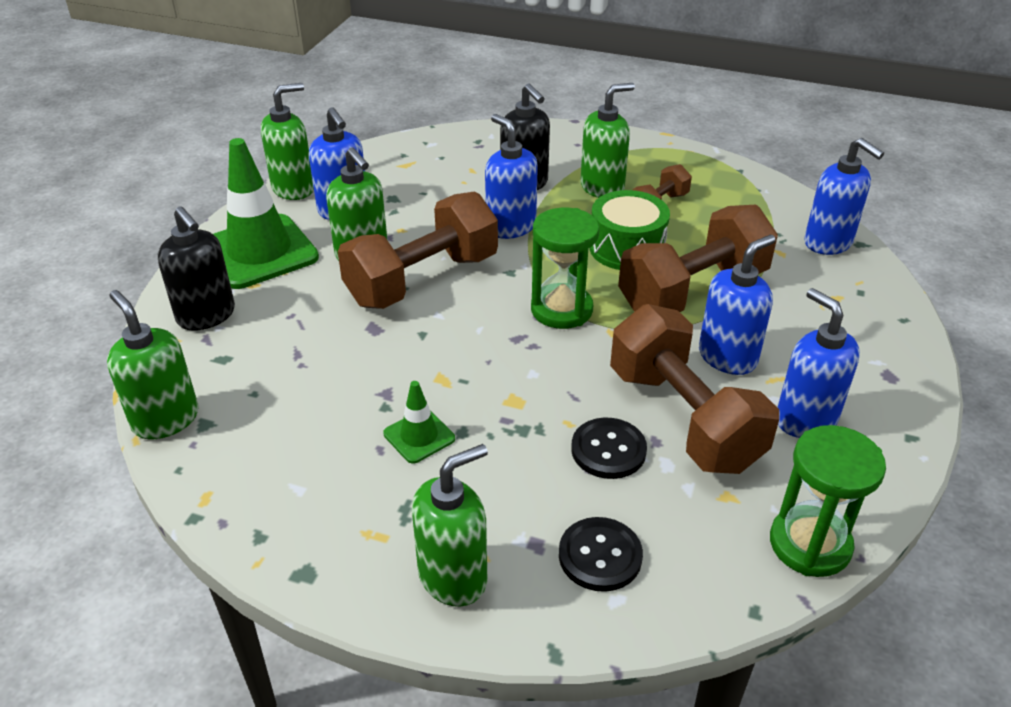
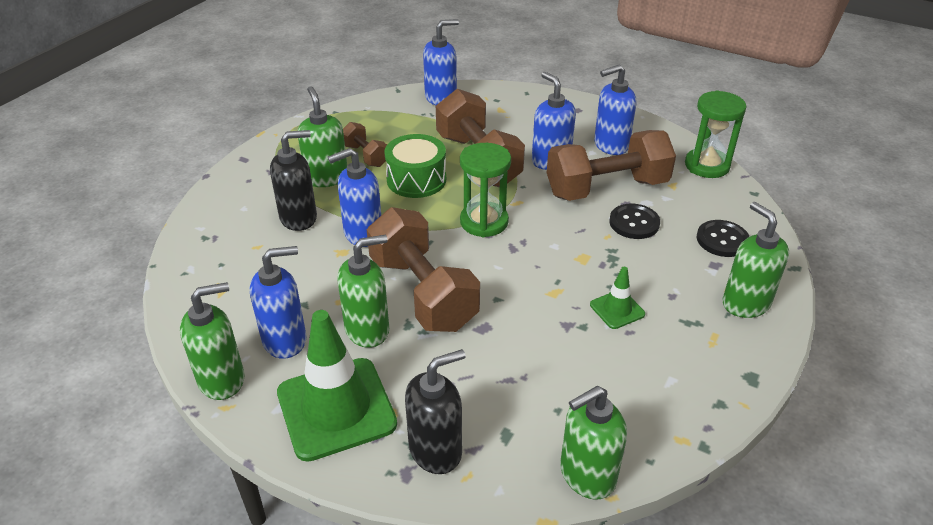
camera: 80 degrees left, 0 degrees up
green soap dispenser [261,83,314,200] -> green soap dispenser turned 90 degrees clockwise [180,282,244,400]

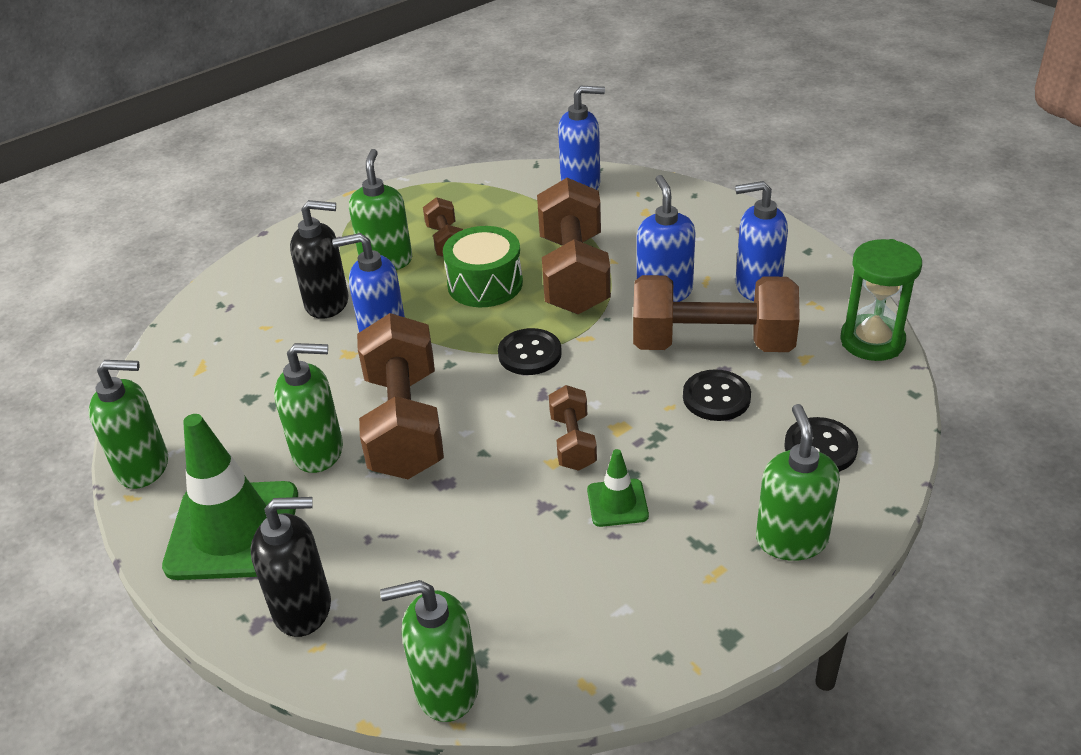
camera: 25 degrees right, 0 degrees up
blue soap dispenser [250,246,307,359] -> none
green hourglass [460,143,511,237] -> black button [498,328,562,375]
none -> brown dumbbell [549,385,597,471]

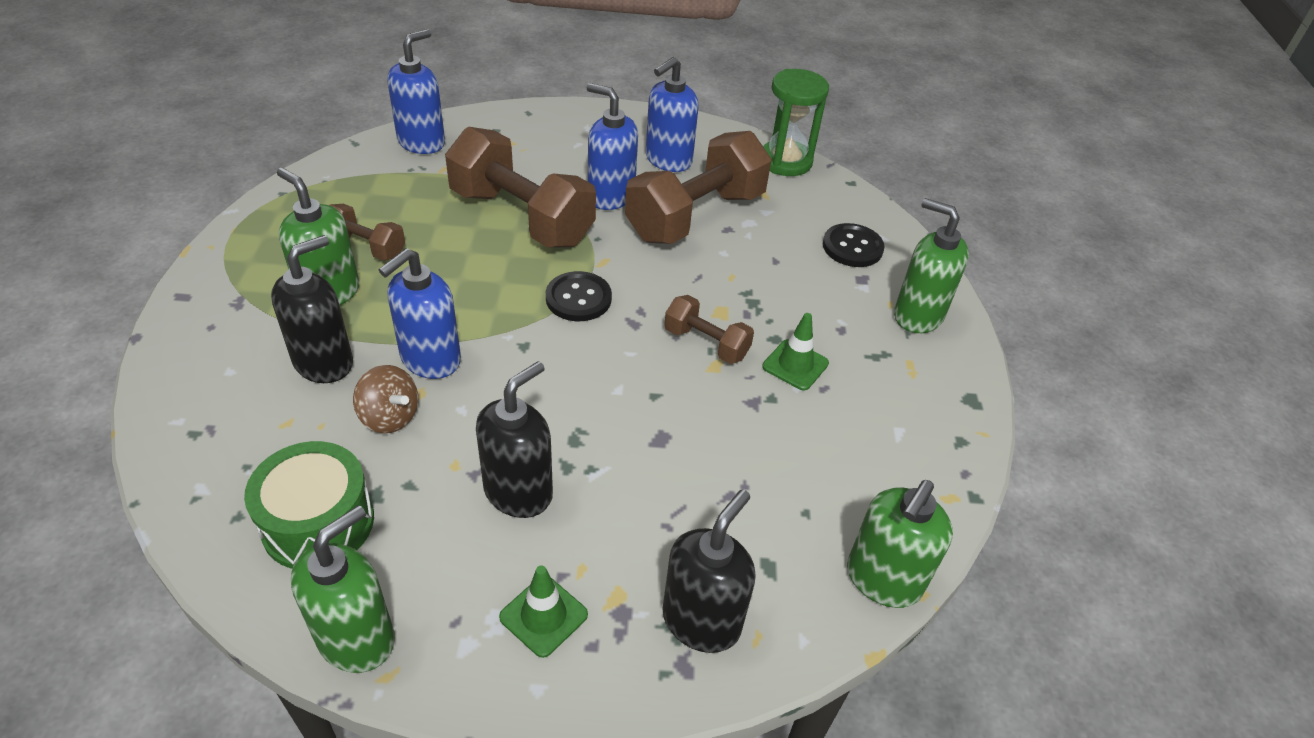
camera: 55 degrees left, 5 degrees up
green traffic cone [162,414,298,580] -> green traffic cone [499,565,588,658], size x0.47
green soap dispenser [274,343,343,473] -> black soap dispenser [476,361,553,518]
brown dumbbell [357,313,444,479] -> none
green drum [443,226,523,307] -> green drum moved to [244,441,374,569]
black button [683,369,751,421] -> none
none -> brown spinning top [353,365,418,433]

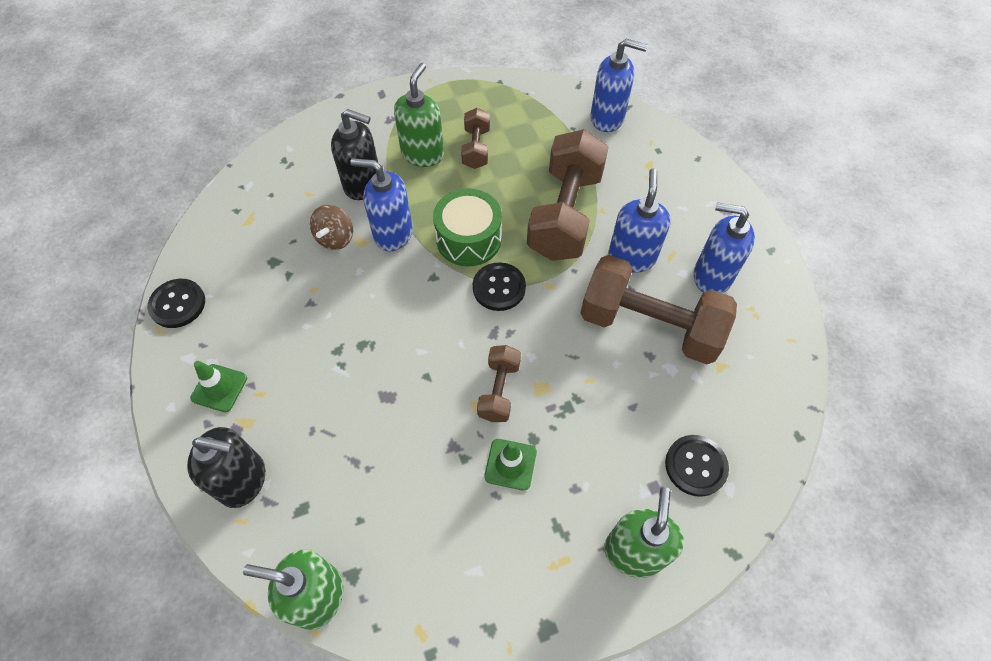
camera: 70 degrees right, 15 degrees up
green drum [244,441,374,569] -> green drum moved to [433,188,502,266]
green soap dispenser [291,505,395,673] -> black button [147,279,205,328]
black soap dispenser [476,361,553,518] -> none
green hourglass [763,69,829,176] -> none

